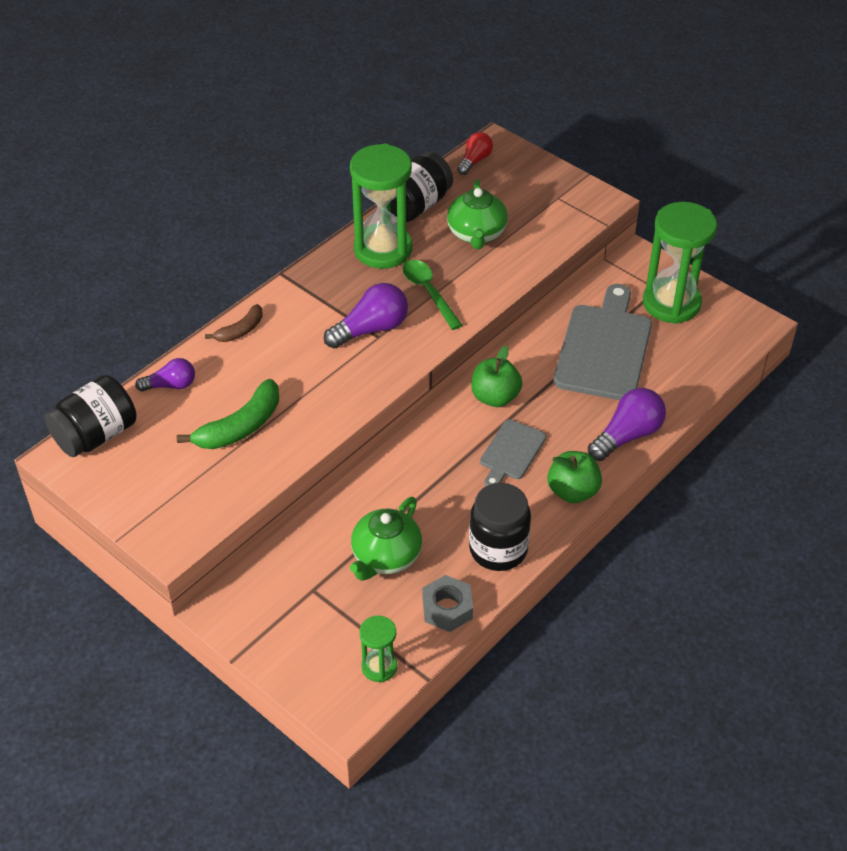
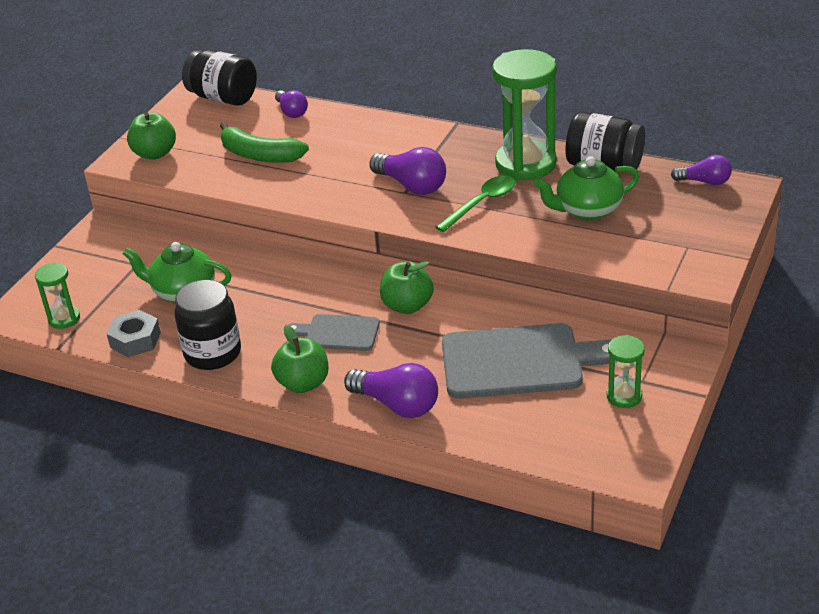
camera: 75 degrees right, 10 degrees down
brown banana [205,304,263,342] -> none
red light bulb [457,132,493,175] -> purple light bulb [671,155,732,185]
green hourglass [643,202,717,324] -> green hourglass [607,335,645,408], size x0.50
none -> green apple [127,112,176,160]

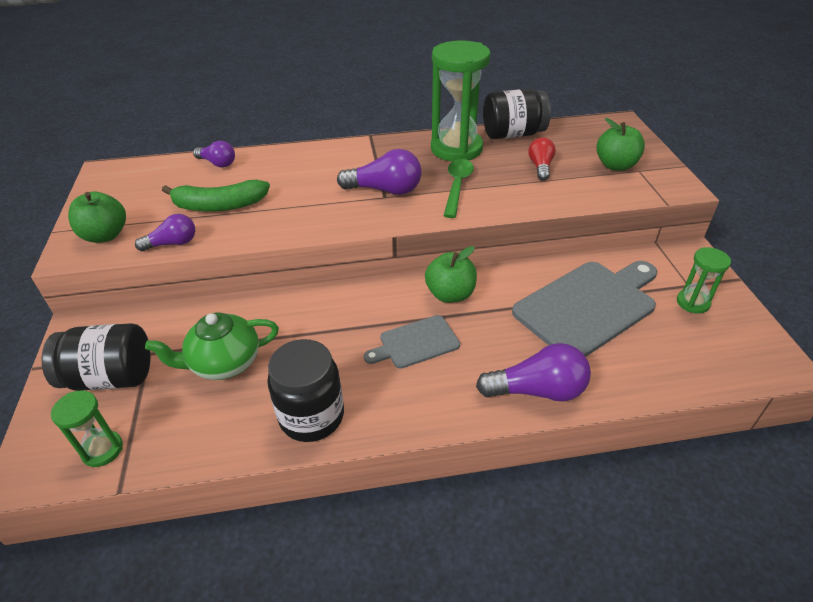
camera: 35 degrees left, 5 degrees up
grey nut [107,310,161,357] -> none
black jar [182,50,257,106] -> black jar moved to [41,323,150,391]
green apple [271,325,328,393] -> green apple moved to [596,118,645,171]
green teapot [534,156,640,220] -> red light bulb [528,137,556,181]
purple light bulb [671,155,732,185] -> purple light bulb moved to [135,214,195,251]

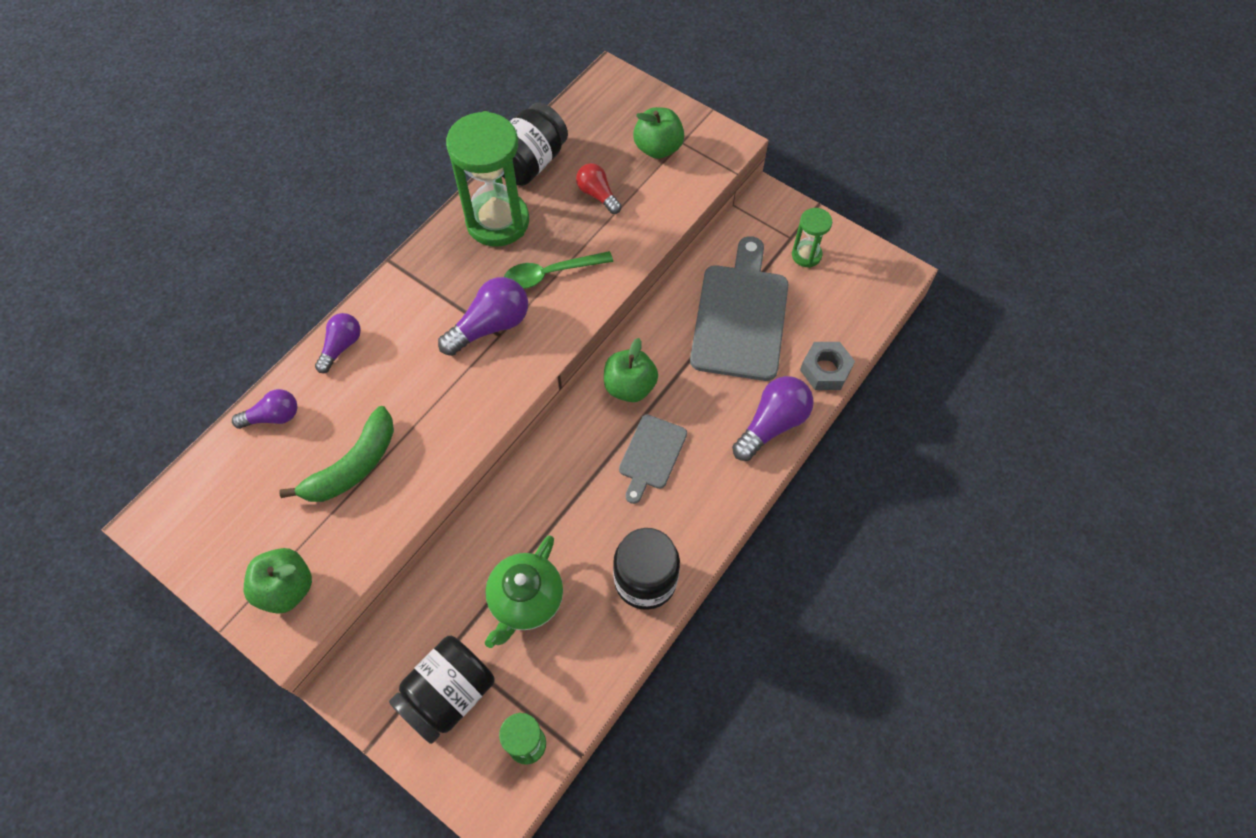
camera: 45 degrees left, 20 degrees up
purple light bulb [135,214,195,251] -> purple light bulb moved to [315,313,361,373]
green spoon [443,159,474,218] -> green spoon turned 75 degrees counterclockwise [504,251,613,289]
none -> grey nut [800,342,855,390]

